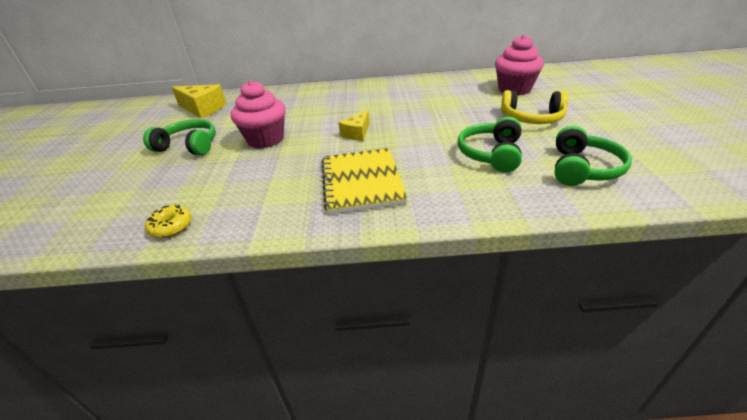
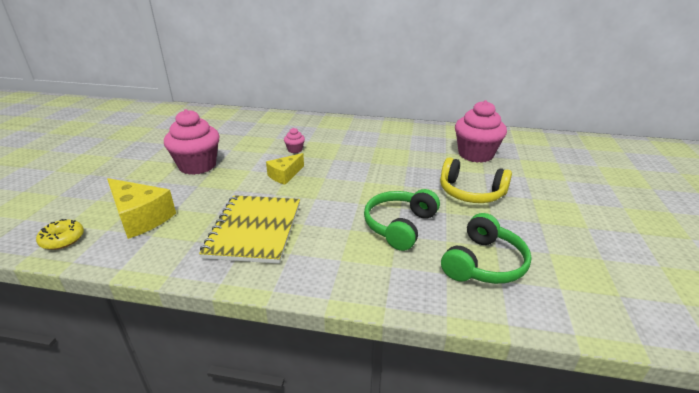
camera: 10 degrees right, 5 degrees down
green headphones [143,119,216,155] -> none
yellow cheese [171,84,226,118] -> yellow cheese moved to [107,178,176,239]
none -> pink cupcake [284,128,305,153]

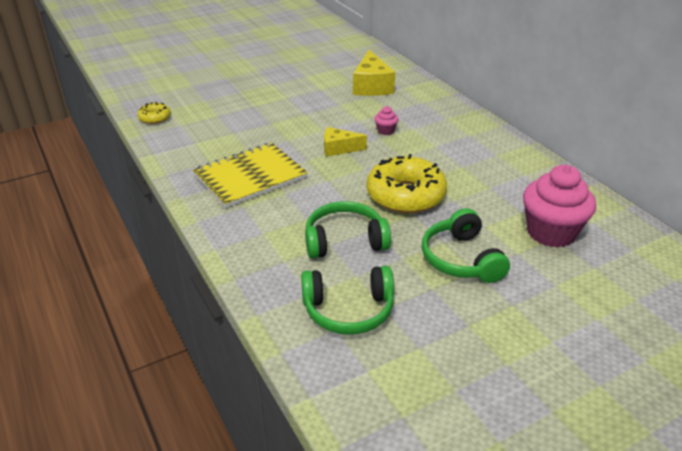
camera: 50 degrees right, 5 degrees up
yellow cheese [107,178,176,239] -> yellow cheese moved to [353,50,395,96]
pink cupcake [164,109,220,175] -> none
yellow headphones [440,157,512,203] -> green headphones [422,208,510,283]
none -> yellow donut [367,154,447,213]

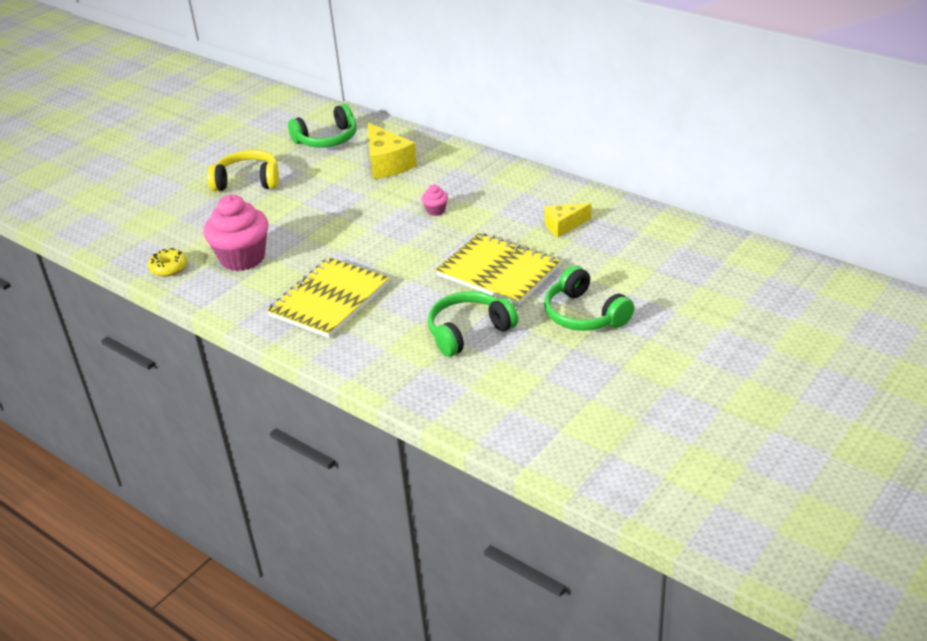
camera: 20 degrees left, 0 degrees up
green headphones [301,266,394,335] -> green headphones moved to [288,104,357,148]
yellow cheese [324,127,367,157] -> yellow cheese moved to [544,203,591,237]
yellow donut [367,154,447,213] -> yellow notebook [435,233,560,305]
pink cupcake [523,165,596,248] -> pink cupcake moved to [204,195,269,271]
none -> yellow headphones [207,150,279,191]

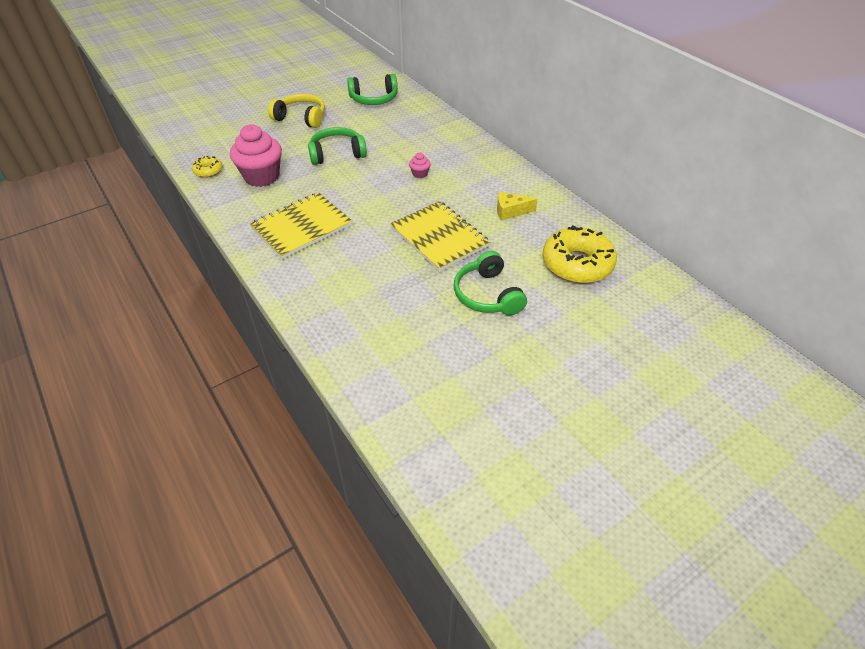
camera: 15 degrees right, 10 degrees up
yellow cheese [368,123,417,179] -> none
green headphones [428,291,518,357] -> green headphones moved to [308,127,367,165]
none -> yellow donut [542,225,617,283]

